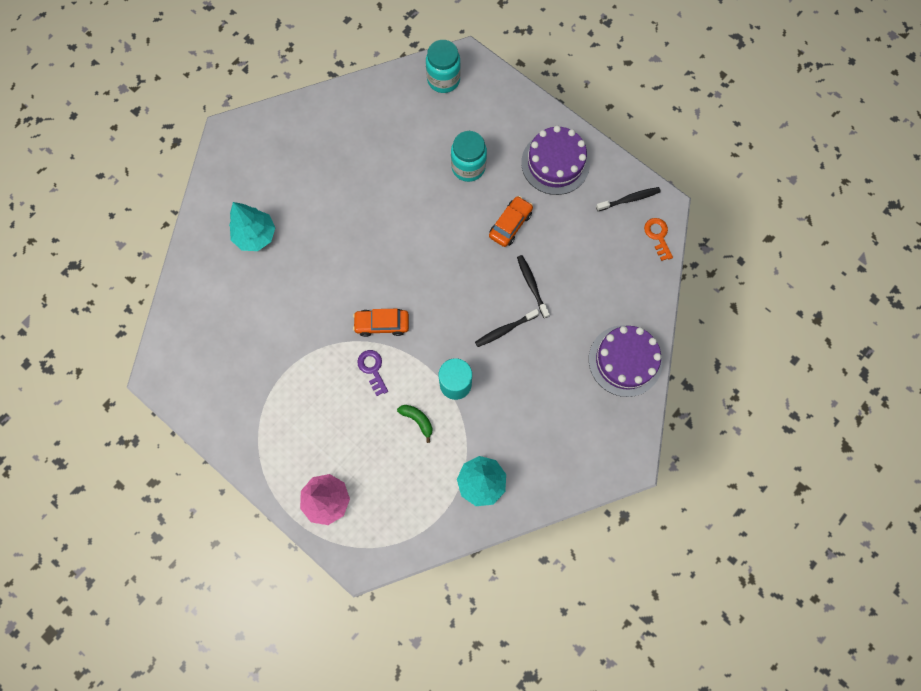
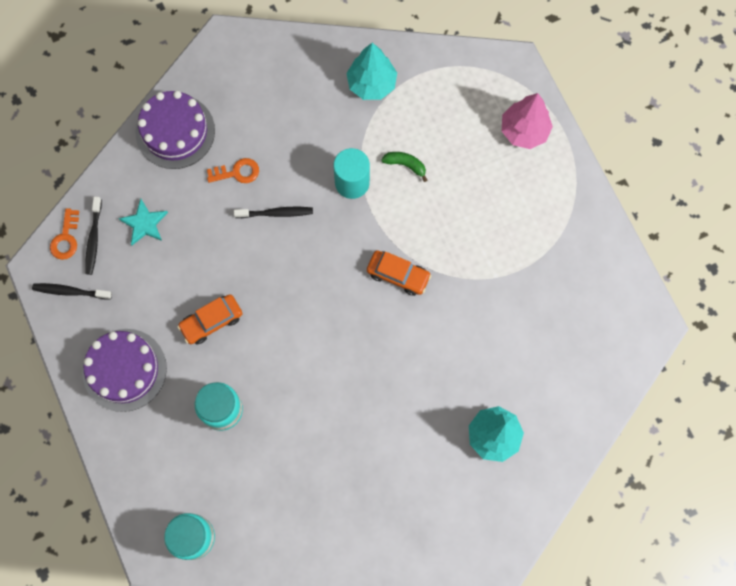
camera: 155 degrees left, 0 degrees up
purple key [357,350,388,396] -> none
green banana [397,405,433,443] -> green banana turned 135 degrees clockwise [381,152,427,182]
black toothbrush [517,255,550,318] -> black toothbrush moved to [85,197,102,275]
none -> turquoise star [118,199,168,245]
none -> orange key [207,158,259,183]

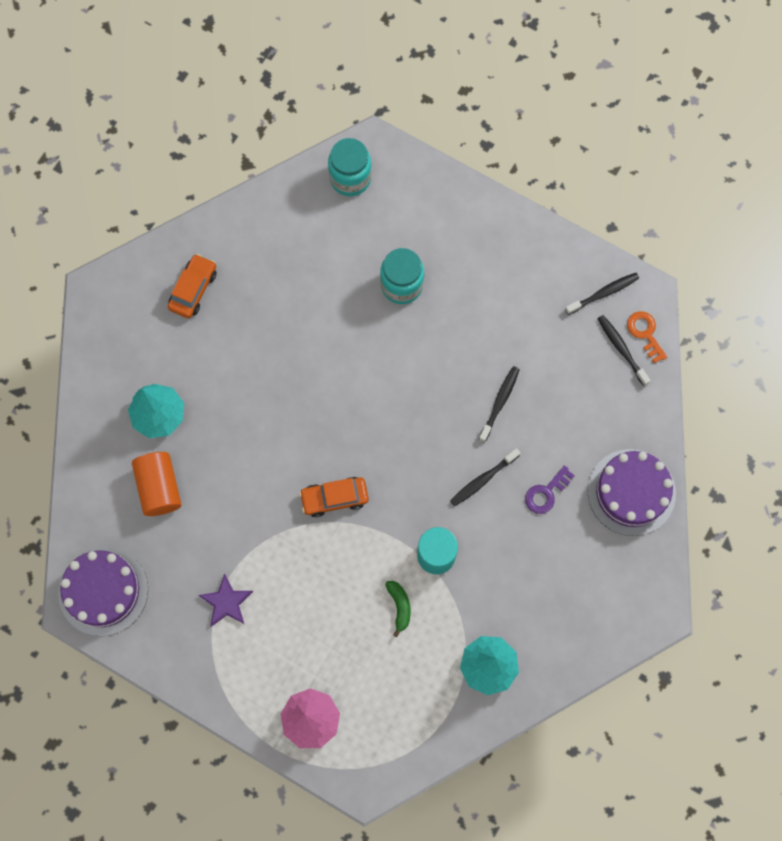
camera: 145 degrees right, 0 degrees up
purple cake [82,329,167,412] -> purple cake moved to [58,547,148,636]
turquoise star [118,199,168,245] -> none
orange car [177,294,242,344] -> orange car moved to [168,254,217,318]
orange key [207,158,259,183] -> purple key [525,465,575,514]
green banana [381,152,427,182] -> green banana turned 90 degrees counterclockwise [385,581,411,637]
none -> orange cylinder [132,452,181,516]
none -> purple star [199,573,253,627]
none -> black toothbrush [479,366,520,442]

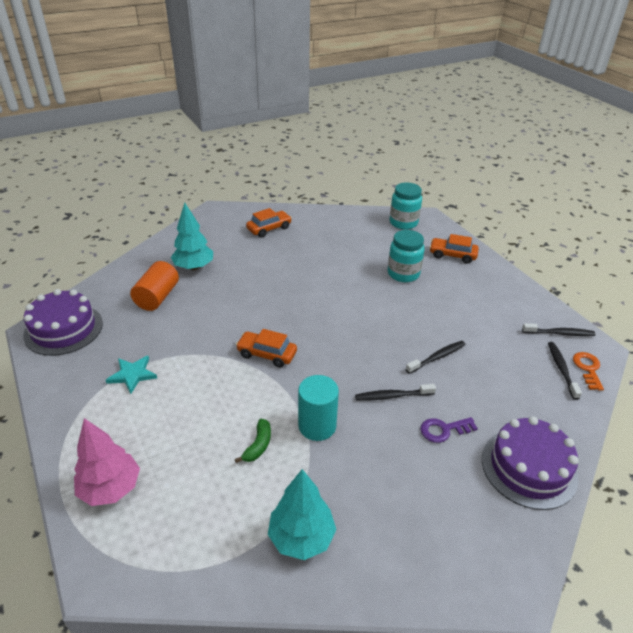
camera: 30 degrees right, 35 degrees down
purple star [199,573,253,627] -> turquoise star [106,355,157,394]
none -> orange car [429,234,479,264]

